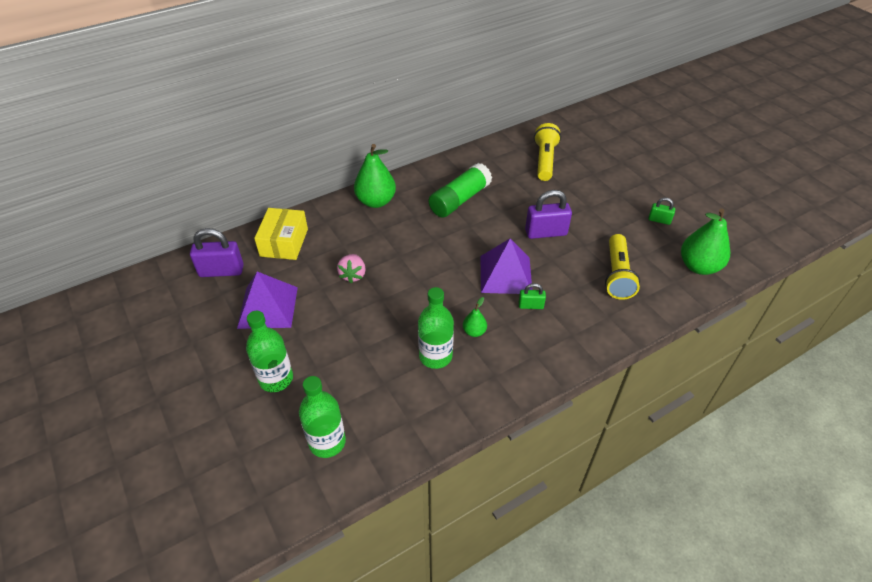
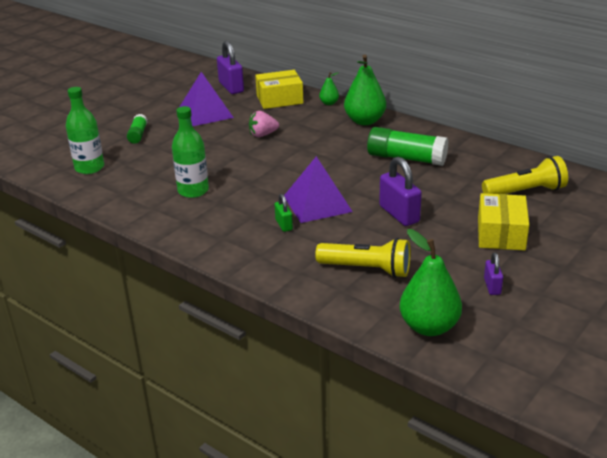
camera: 70 degrees right, 15 degrees down
green bottle [246,311,293,392] -> green glue stick [127,114,148,144]
green pear [463,297,487,337] -> green pear moved to [319,72,339,105]
yellow flashlight [605,234,640,300] -> yellow flashlight turned 150 degrees counterclockwise [315,238,410,278]
green padlock [648,198,675,225] -> purple padlock [484,253,503,295]
none -> yellow box [478,193,529,251]

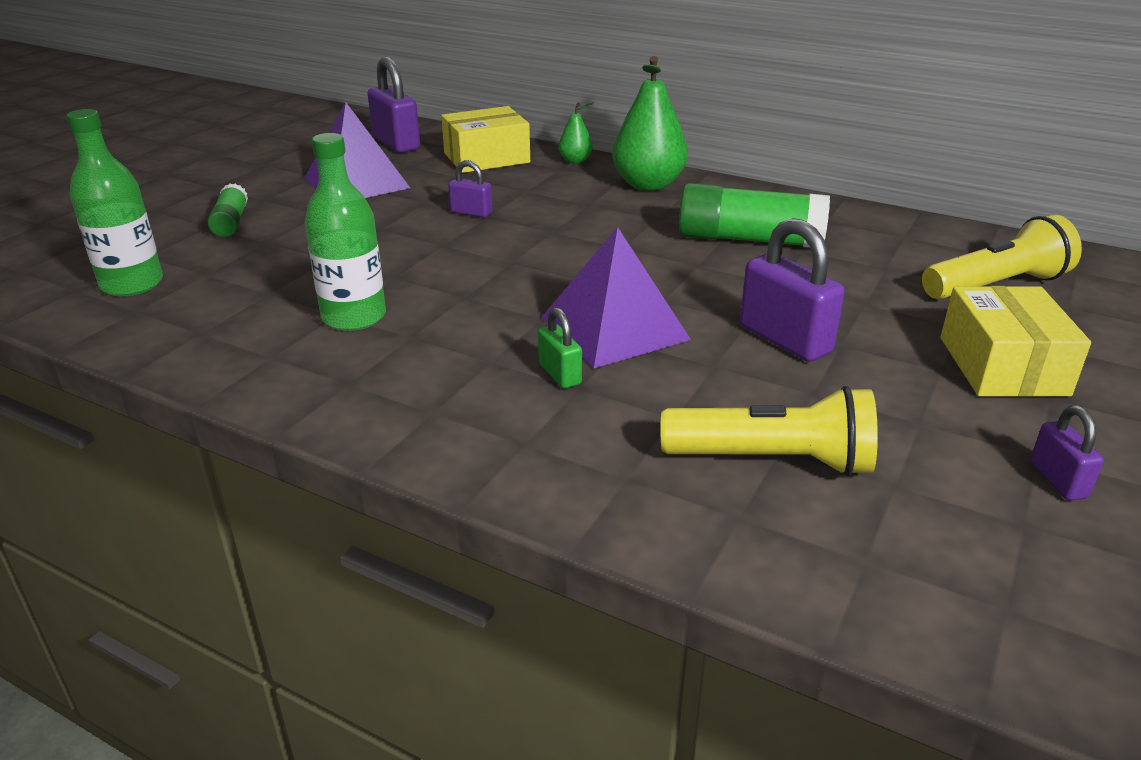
camera: 10 degrees left, 0 degrees up
pink strawberry [249,111,279,137] -> purple padlock [448,160,493,218]
green pear [399,229,462,336] -> none

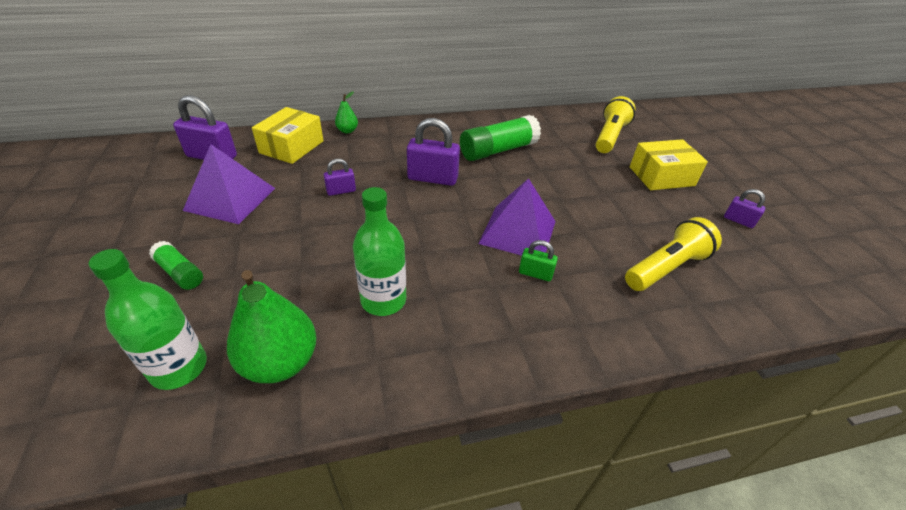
camera: 45 degrees left, 10 degrees up
green pear [612,56,688,191] -> green pear moved to [227,270,317,383]
purple padlock [740,218,845,362] -> purple padlock moved to [407,118,460,186]
yellow box [941,286,1091,397] -> yellow box turned 60 degrees counterclockwise [630,139,708,190]

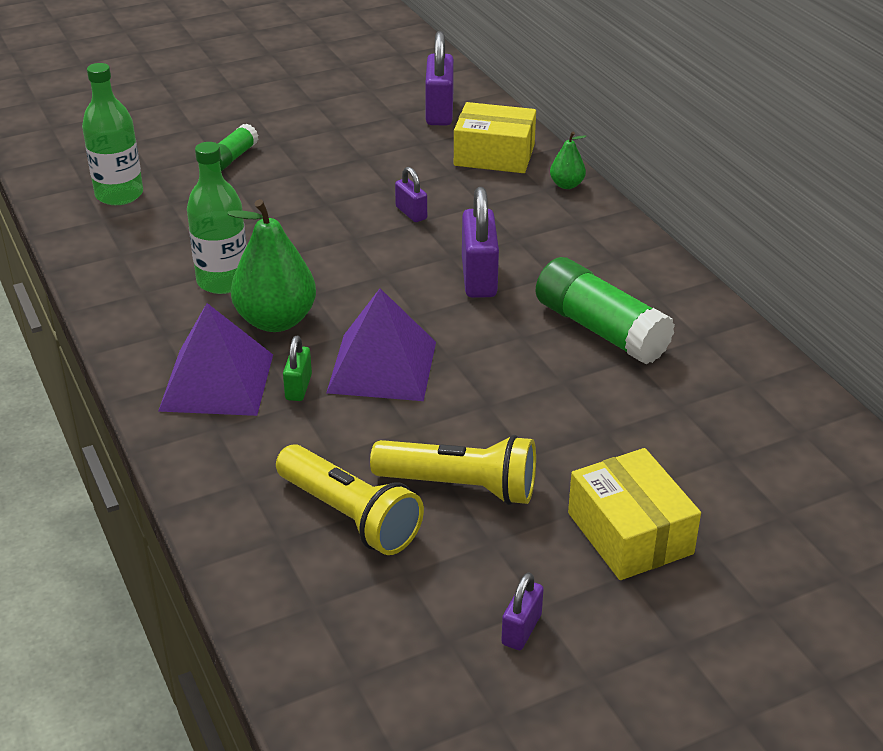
camera: 80 degrees right, 5 degrees down
purple pyramid [183,144,275,224] -> purple pyramid moved to [158,303,273,416]
green pear [227,270,317,383] -> green pear moved to [228,199,316,332]
yellow flashlight [596,96,636,153] -> yellow flashlight moved to [370,435,536,505]

